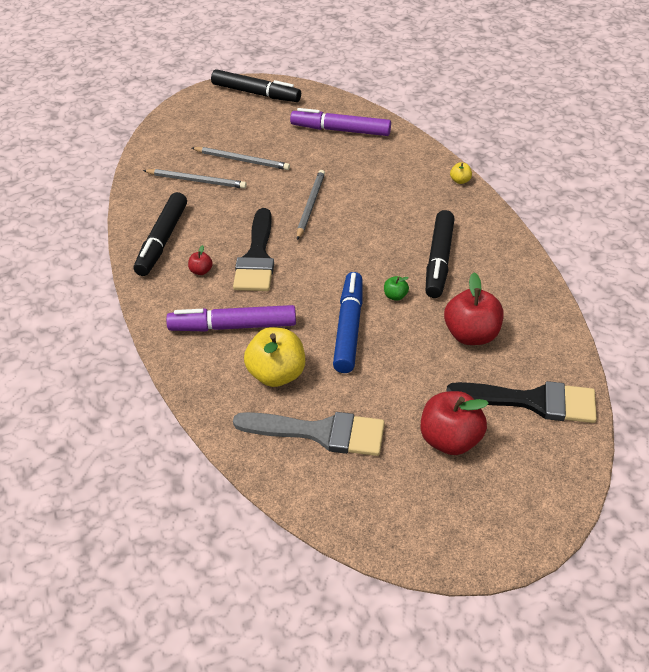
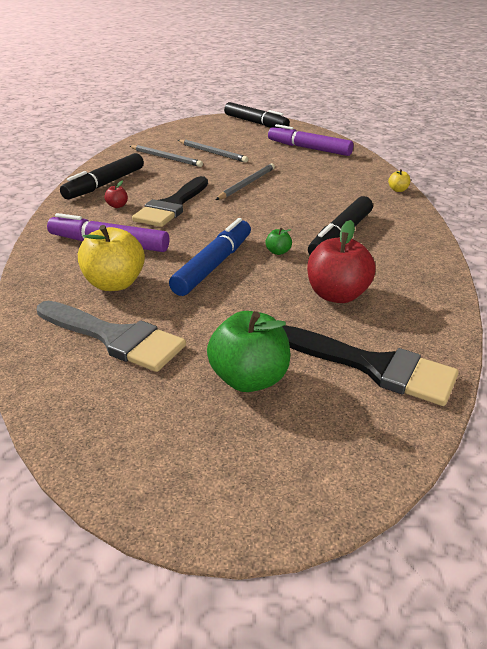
camera: 20 degrees right, 10 degrees down
red apple [421,391,489,455] -> green apple [207,311,291,392]

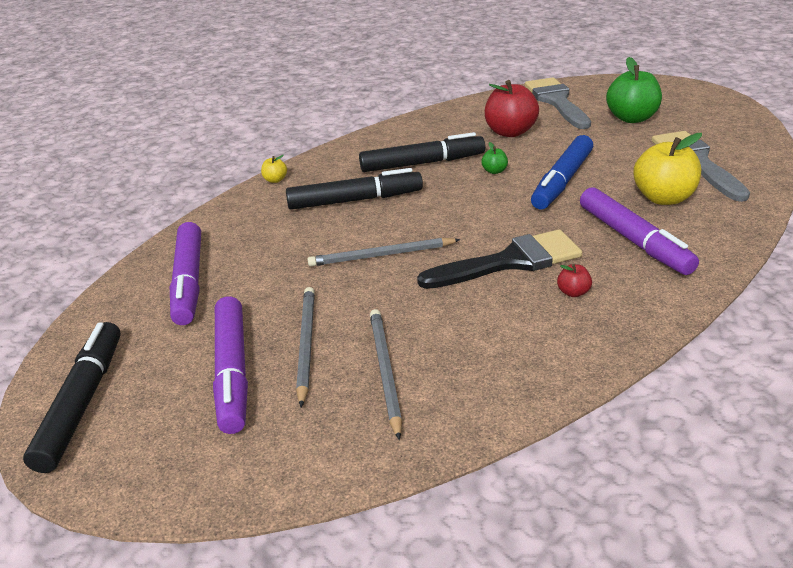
camera: 130 degrees left, 0 degrees up
black marker [60,153,144,199] -> black marker moved to [286,168,423,210]
blue marker [169,218,251,296] -> blue marker turned 45 degrees counterclockwise [531,135,593,209]
black brush [283,326,459,406] -> grey brush [525,77,591,129]
none -> purple marker [213,296,248,434]

